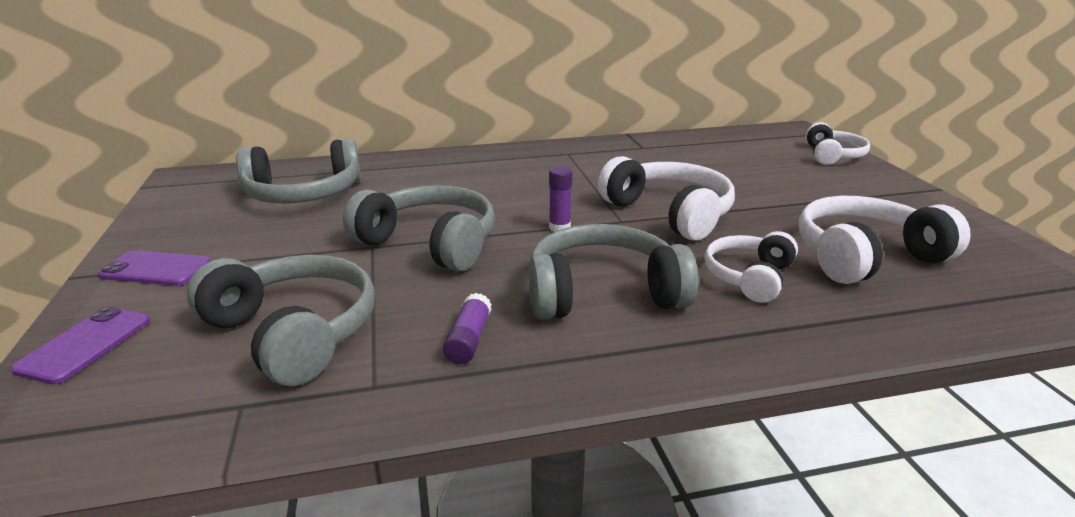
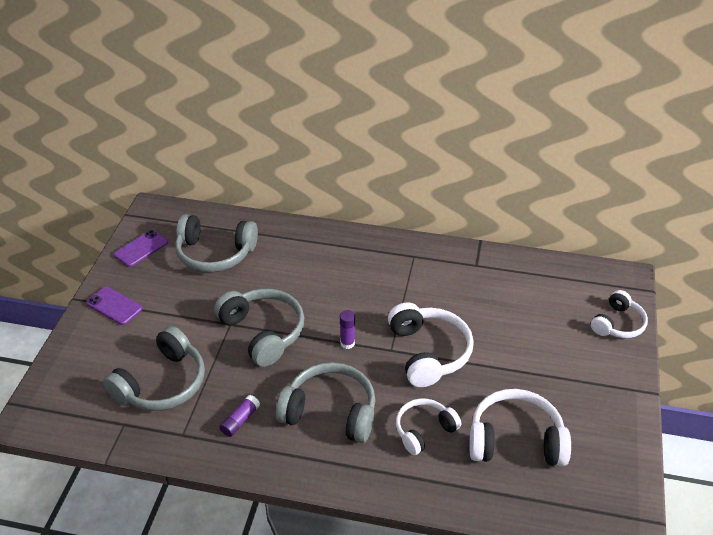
camera: 25 degrees right, 15 degrees up
purple phone [11,307,150,384] -> purple phone moved to [114,230,168,267]
grey headphones [187,255,375,386] -> grey headphones turned 60 degrees clockwise [103,326,205,411]

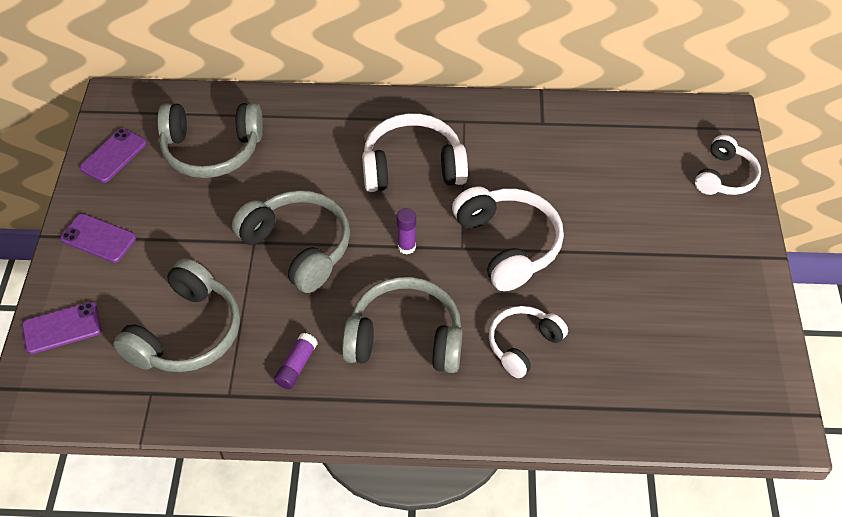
camera: 10 degrees left, 10 degrees up
white headphones [469,389,571,466] -> white headphones moved to [362,113,468,192]
none -> purple phone [22,302,101,354]

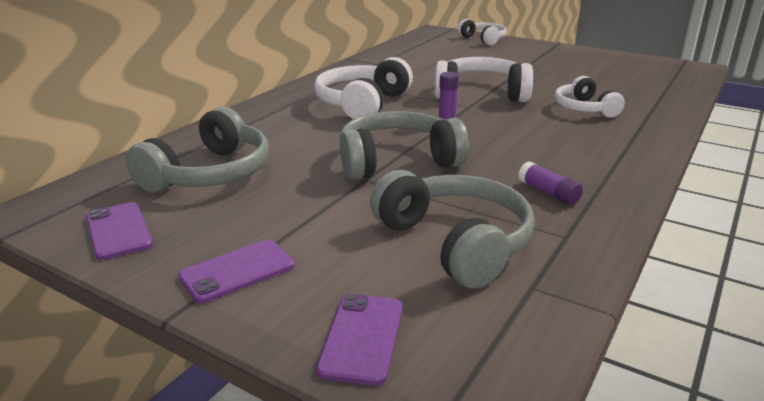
camera: 60 degrees left, 25 degrees down
grey headphones [342,277,462,373] -> none

